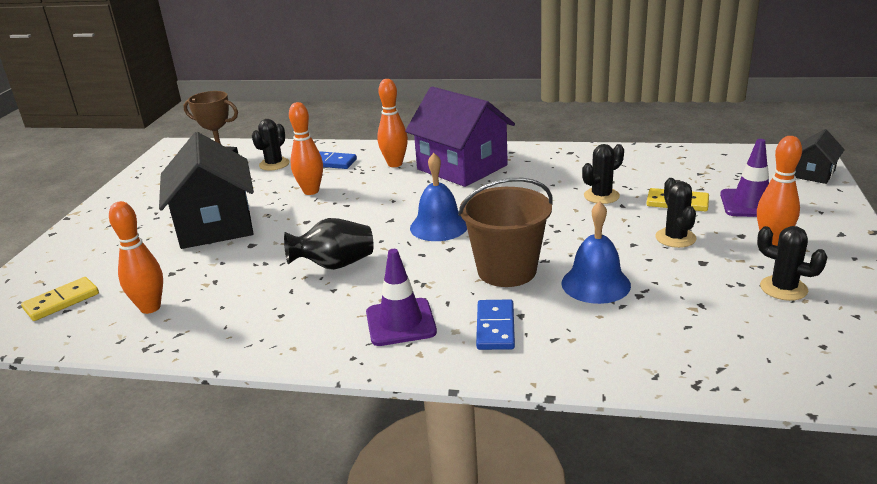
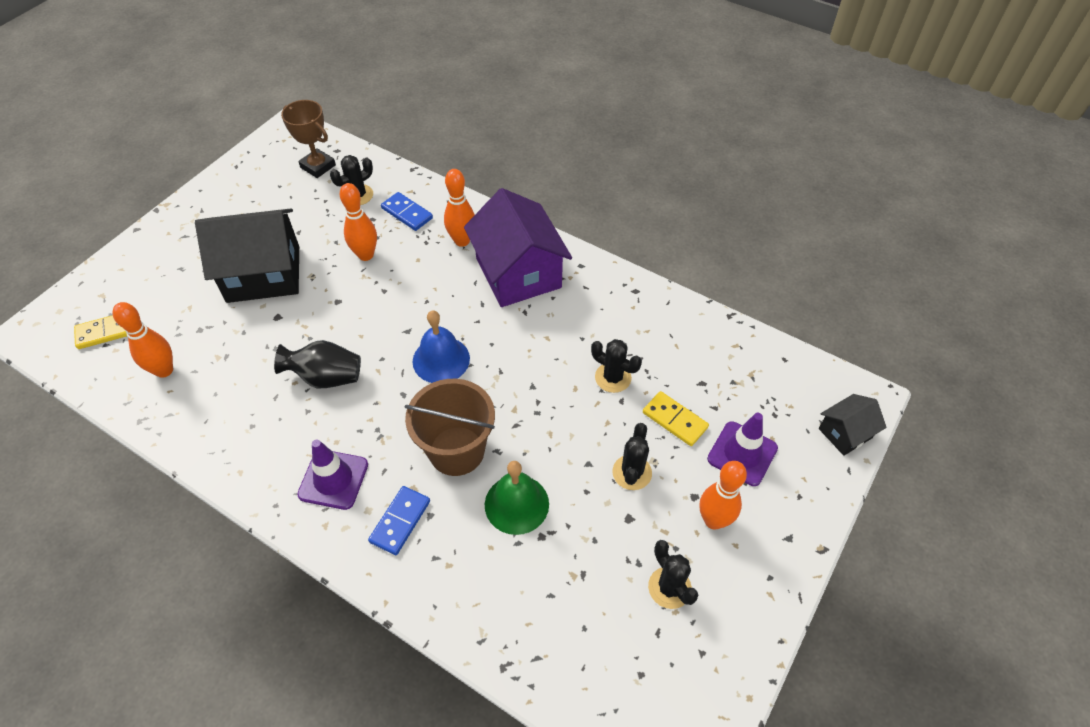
camera: 20 degrees right, 25 degrees up
black house [159,132,254,249] -> black house turned 75 degrees clockwise [195,209,299,303]
blue bell [561,201,631,304] -> green bell [485,461,549,535]
black cactus [582,144,624,204] -> black cactus turned 45 degrees clockwise [591,339,642,393]

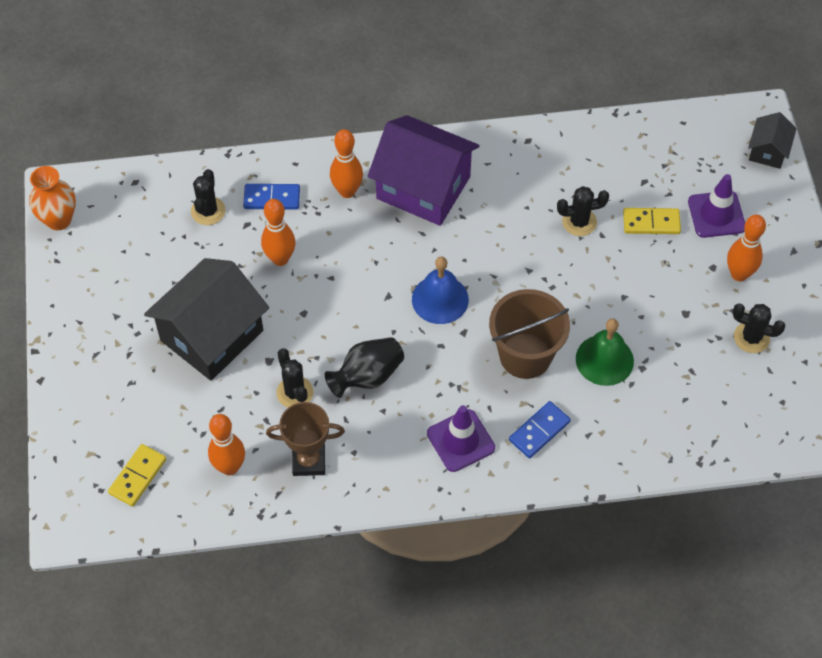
camera: 40 degrees left, 5 degrees up
brown trophy [281,100,336,178] -> brown trophy moved to [266,402,345,476]
blue domino [368,486,430,555] -> blue domino turned 60 degrees clockwise [509,401,571,458]
black cactus [612,423,652,490] -> black cactus moved to [276,348,313,408]
none -> orange vase [29,166,76,230]

